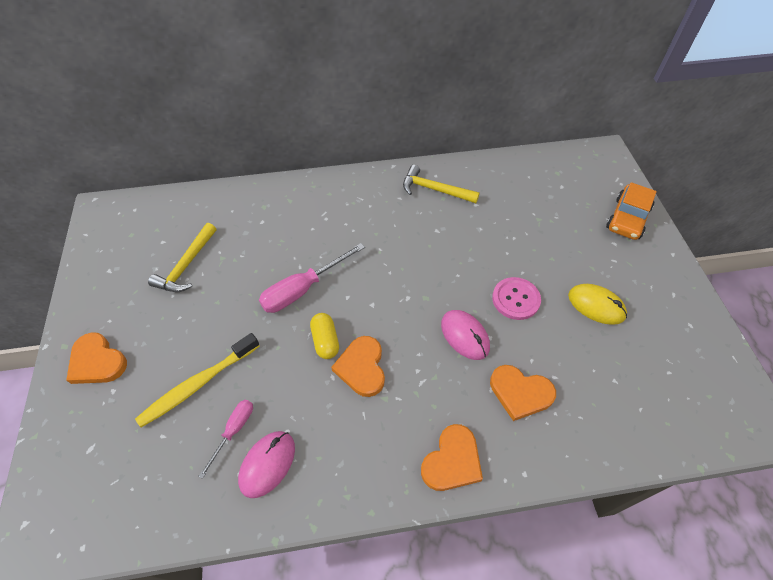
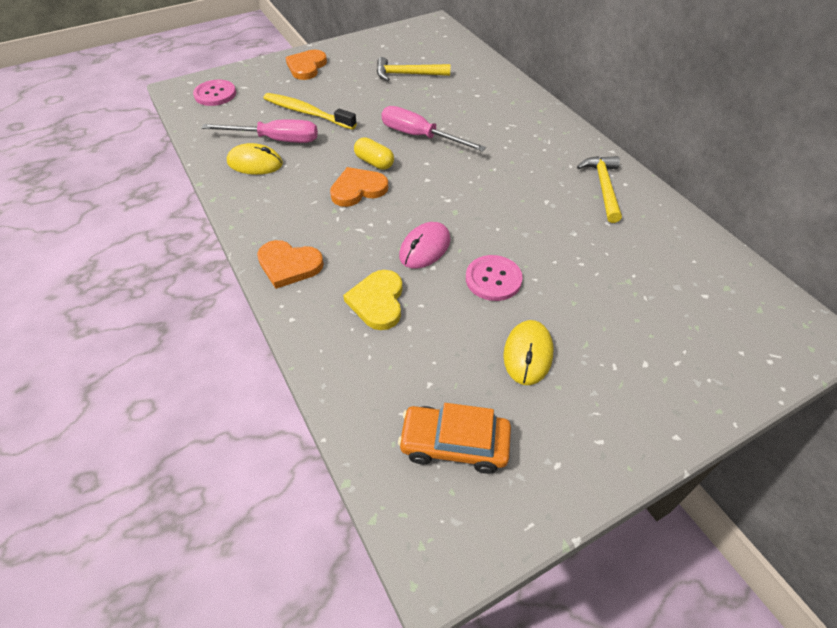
camera: 70 degrees right, 5 degrees down
pink screwdriver [198,400,253,479] -> pink screwdriver [202,119,318,143], size x1.73
pink mouse [238,431,295,498] -> yellow mouse [227,143,283,175]
yellow capsule [310,313,339,359] -> yellow capsule turned 75 degrees clockwise [354,137,394,170]
orange heart [490,365,556,421] -> yellow heart [343,270,402,330]
orange car [606,182,657,240] -> orange car moved to [398,403,511,474]
none -> pink button [193,80,236,106]

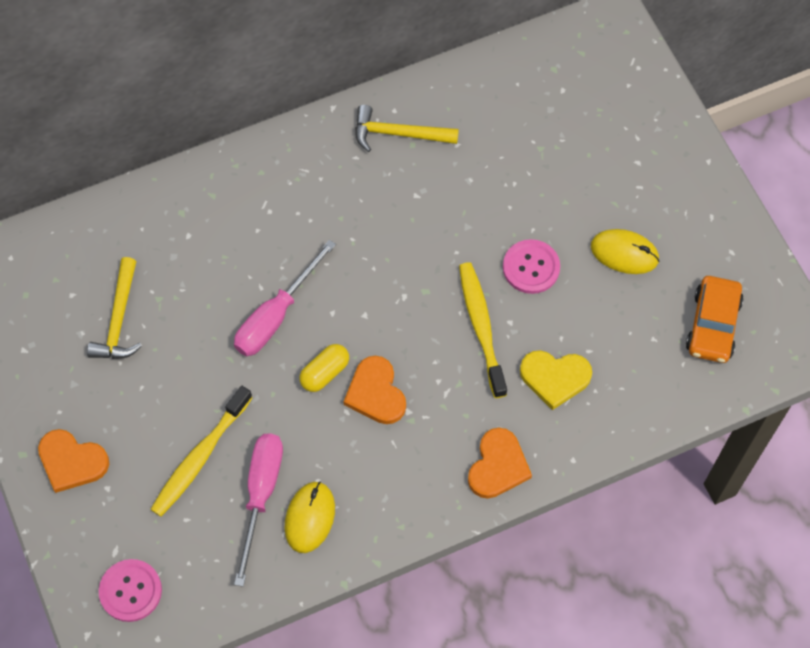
camera: 85 degrees left, 15 degrees up
pink mouse [399,222,450,269] -> yellow toothbrush [459,262,507,398]

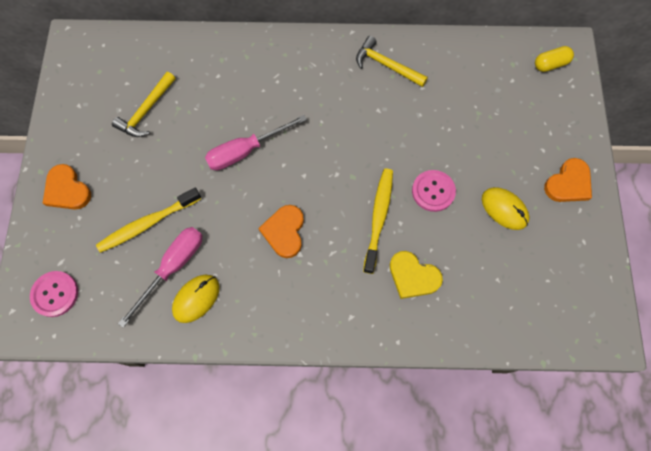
camera: 25 degrees right, 5 degrees up
yellow capsule [300,344,349,392] -> yellow capsule moved to [535,46,574,72]
orange heart [468,428,532,499] -> orange heart moved to [544,158,592,202]
orange car [686,276,744,363] -> none

